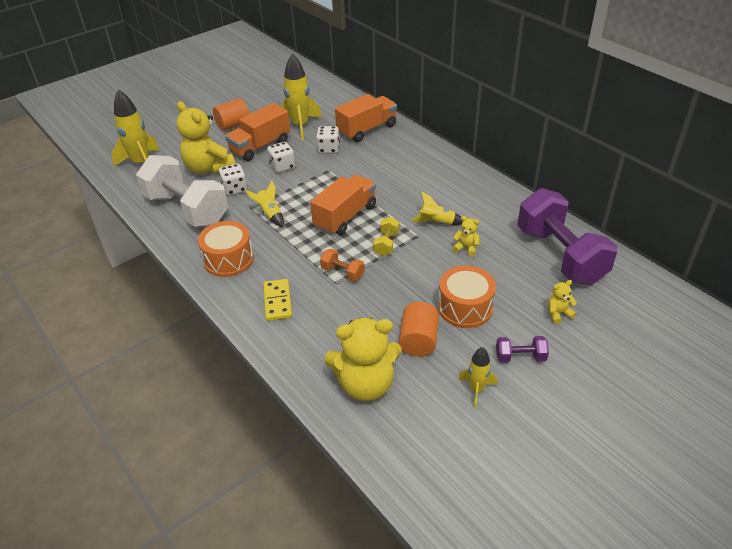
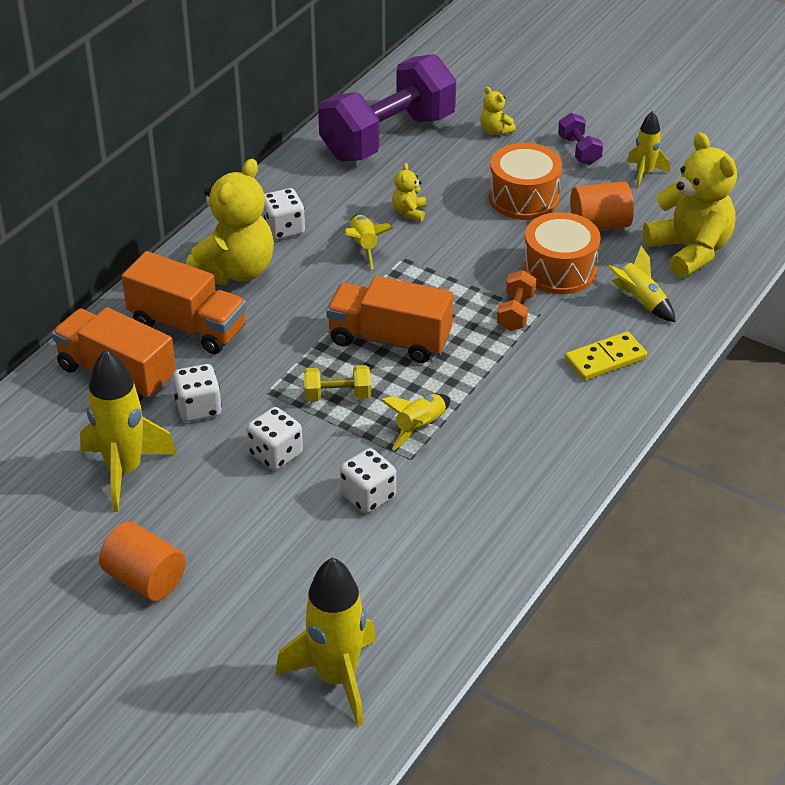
camera: 110 degrees left, 0 degrees up
white dumbbell [136,155,228,227] -> none
yellow teddy bear [177,101,236,174] -> yellow teddy bear moved to [186,159,274,285]
orange drum [198,221,254,277] -> orange drum moved to [523,212,601,294]
orange truck [225,103,290,161] -> orange truck moved to [122,251,247,354]
yellow dumbbell [373,217,399,256] -> yellow dumbbell moved to [304,365,371,402]
none -> white dice [262,188,305,240]
none -> yellow rocket [607,246,676,322]

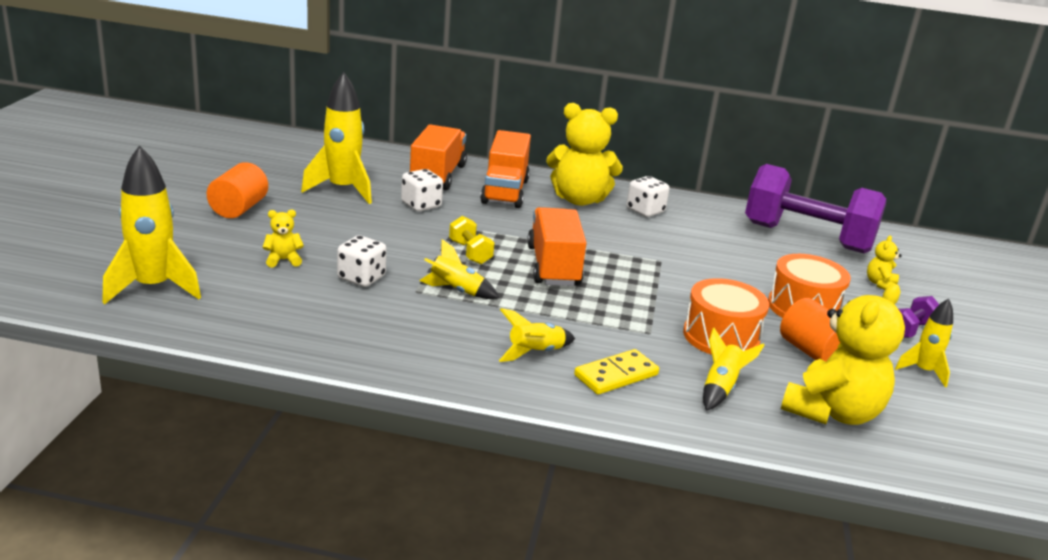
camera: 65 degrees right, 15 degrees down
white dice [247,407,303,470] -> none
yellow rocket [345,215,393,269] -> yellow rocket moved to [499,308,575,362]
yellow teddy bear [392,163,426,221] -> yellow teddy bear moved to [263,210,304,268]
orange dumbbell [497,270,536,331] -> none
yellow domino [565,331,647,381] -> yellow domino turned 75 degrees counterclockwise [574,349,659,394]

